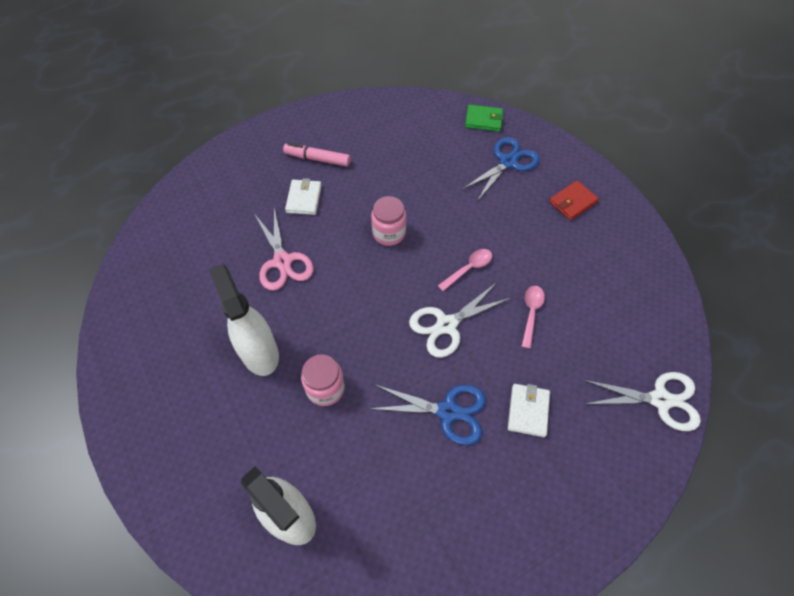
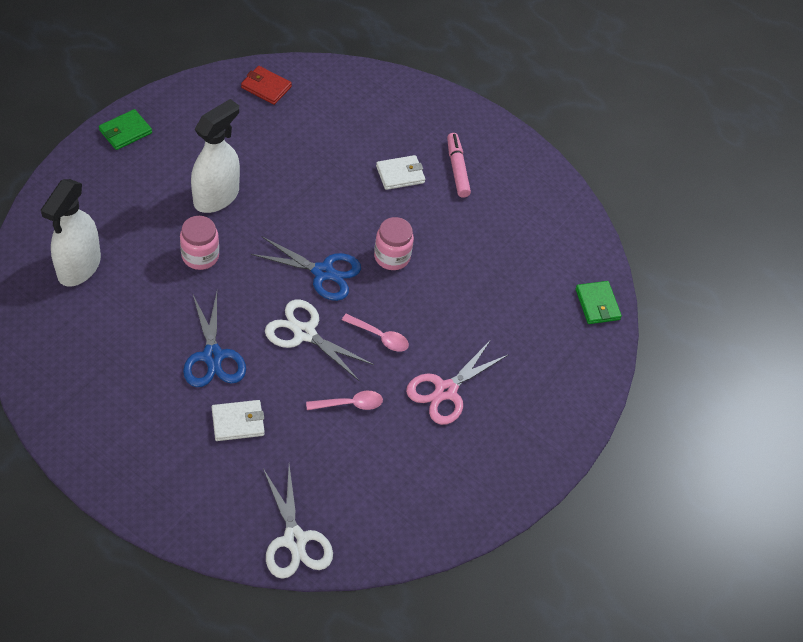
camera: 60 degrees right, 5 degrees down
pink scissors [255,207,314,290] -> pink scissors moved to [406,341,509,425]
blue scissors [461,137,540,201] -> blue scissors moved to [251,236,361,301]
red wallet [549,180,599,220] -> red wallet moved to [241,66,292,105]
none -> green wallet [99,109,152,150]

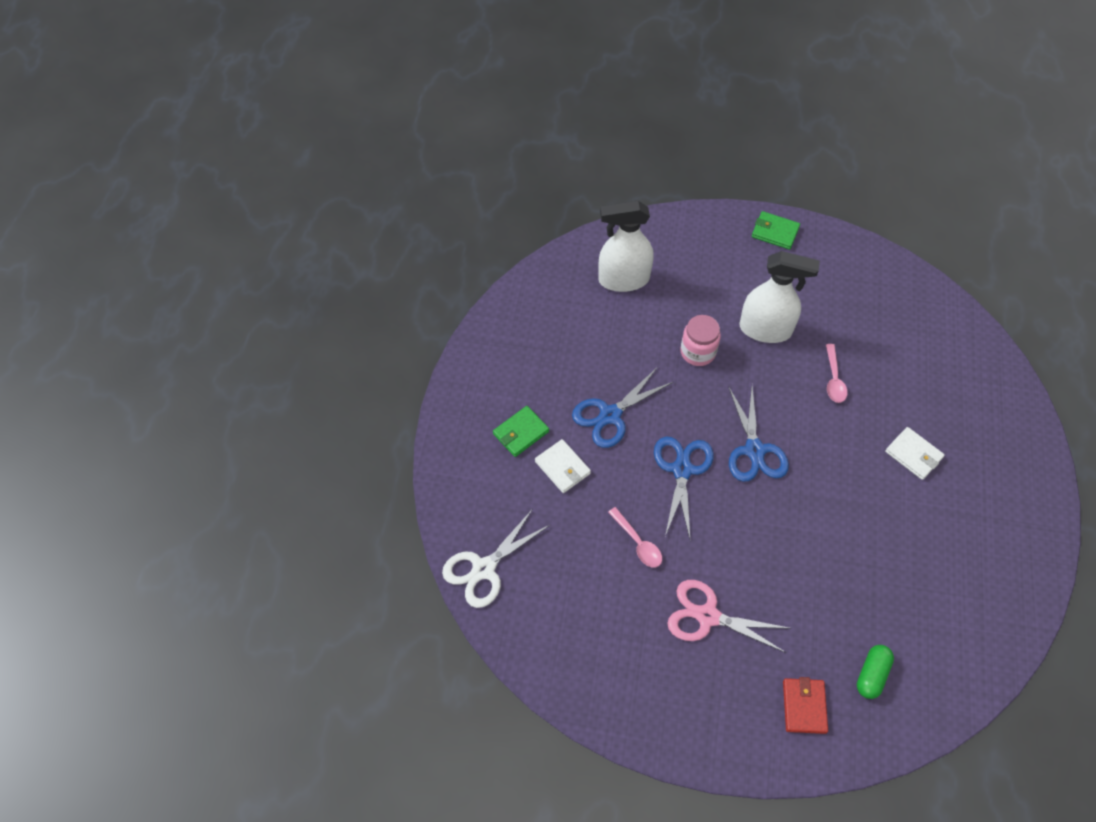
camera: 70 degrees right, 5 degrees up
red wallet [241,66,292,105] -> red wallet moved to [783,677,828,734]
white scissors [265,300,374,381] -> blue scissors [654,437,713,538]
pink spoon [342,314,409,352] -> pink spoon moved to [826,344,847,403]
pink jar [374,217,414,270] -> none
pink marker [447,133,471,198] -> none
green wallet [575,281,622,324] -> green wallet moved to [493,406,549,457]
none -> green capsule [857,645,894,699]

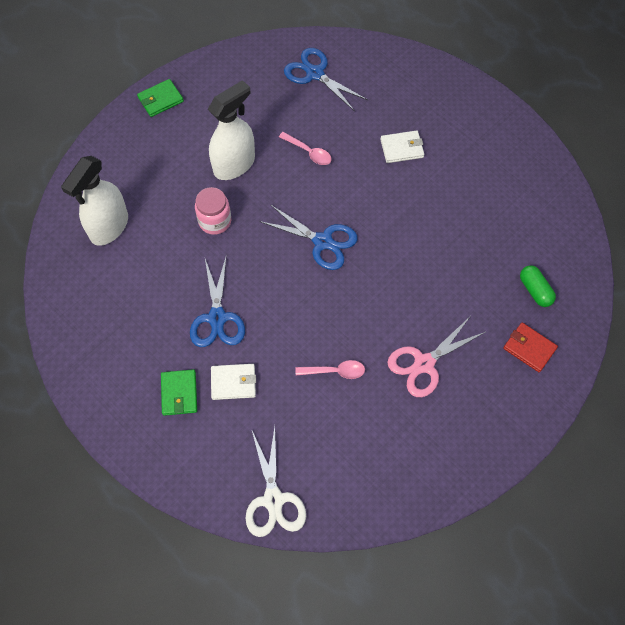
camera: 55 degrees left, 5 degrees up
blue scissors [654,437,713,538] -> blue scissors moved to [284,48,368,111]

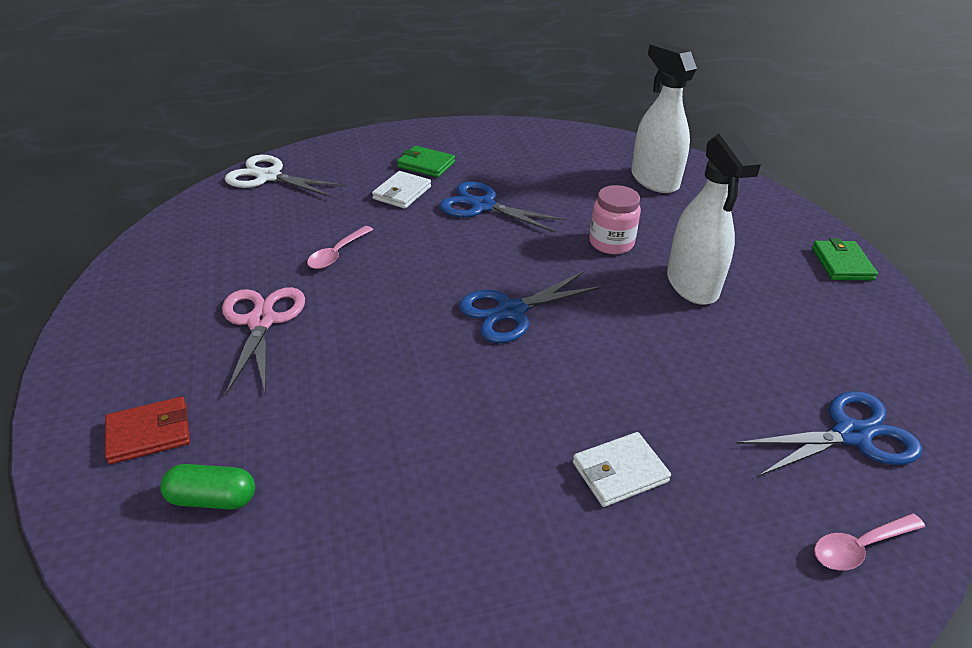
camera: 120 degrees right, 25 degrees down
pink spoon [279,132,332,165] -> pink spoon moved to [814,513,925,571]
white wallet [380,130,424,163] -> white wallet turned 45 degrees clockwise [573,432,671,507]

